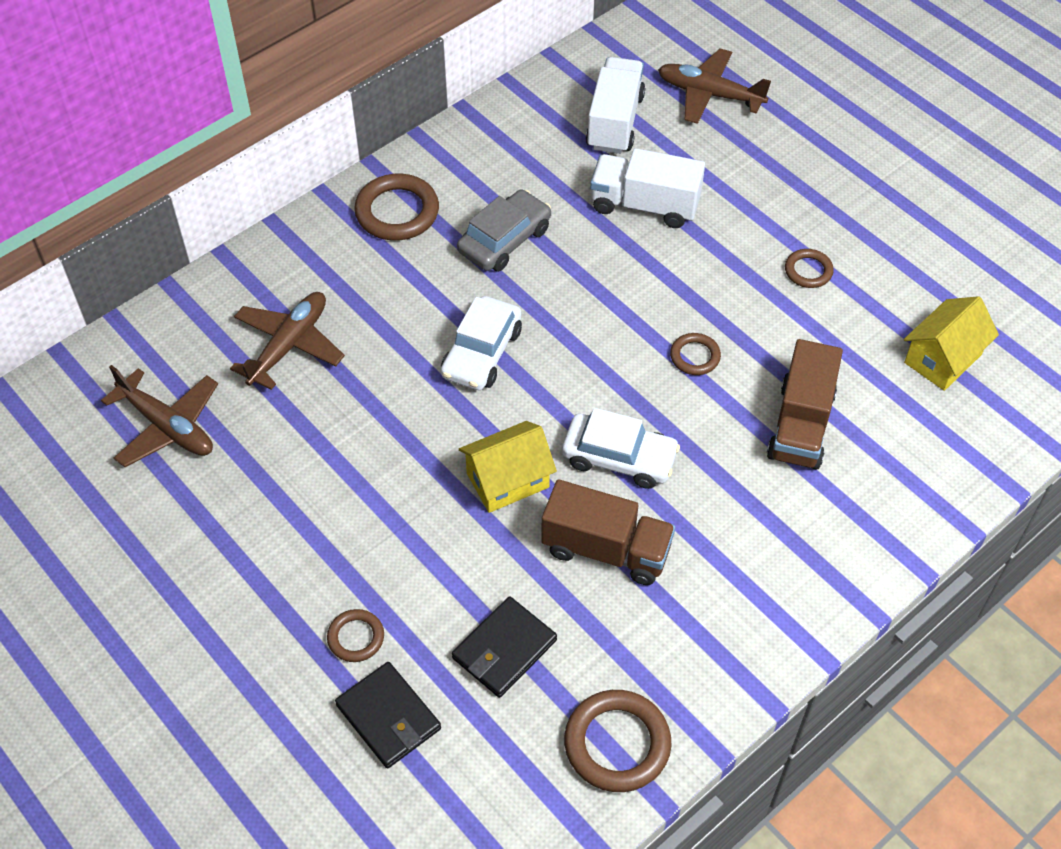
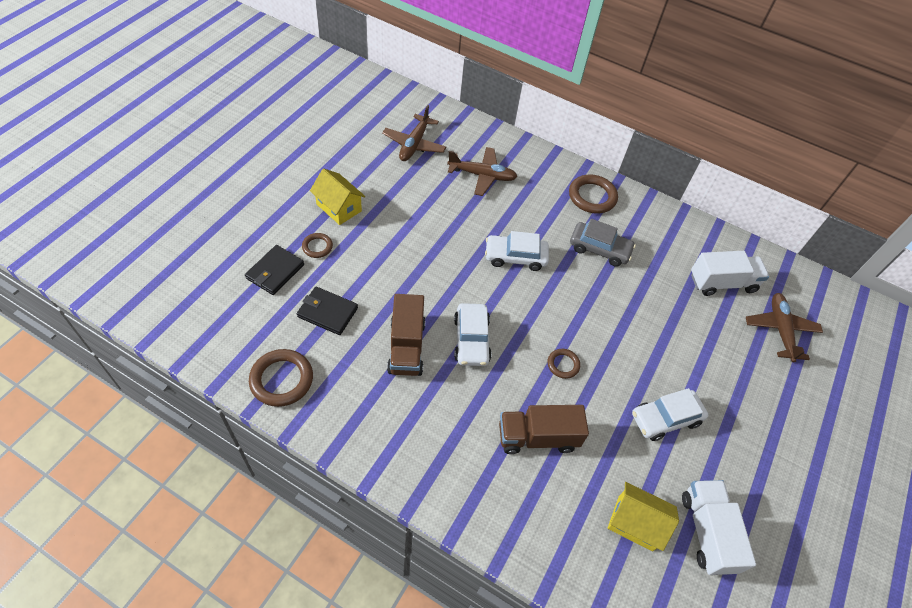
camera: 65 degrees right, 0 degrees up
yellow house [459,421,557,513] -> yellow house moved to [310,169,365,225]
white truck [590,148,705,228] -> white truck moved to [682,480,756,575]
brown ring [785,249,834,288] -> white car [632,388,708,441]

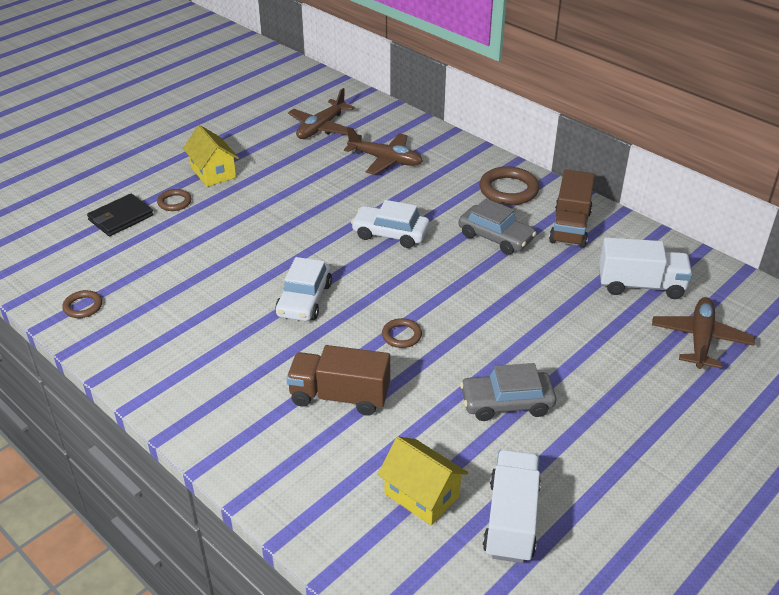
camera: 20 degrees right, 15 degrees down
brown ring [249,349,313,407] -> brown ring [62,290,102,318], size x0.56
black wallet [297,287,358,335] -> none
brown truck [387,294,425,376] -> brown truck moved to [549,170,595,248]
white car [632,388,708,441] -> grey car [460,363,556,421]

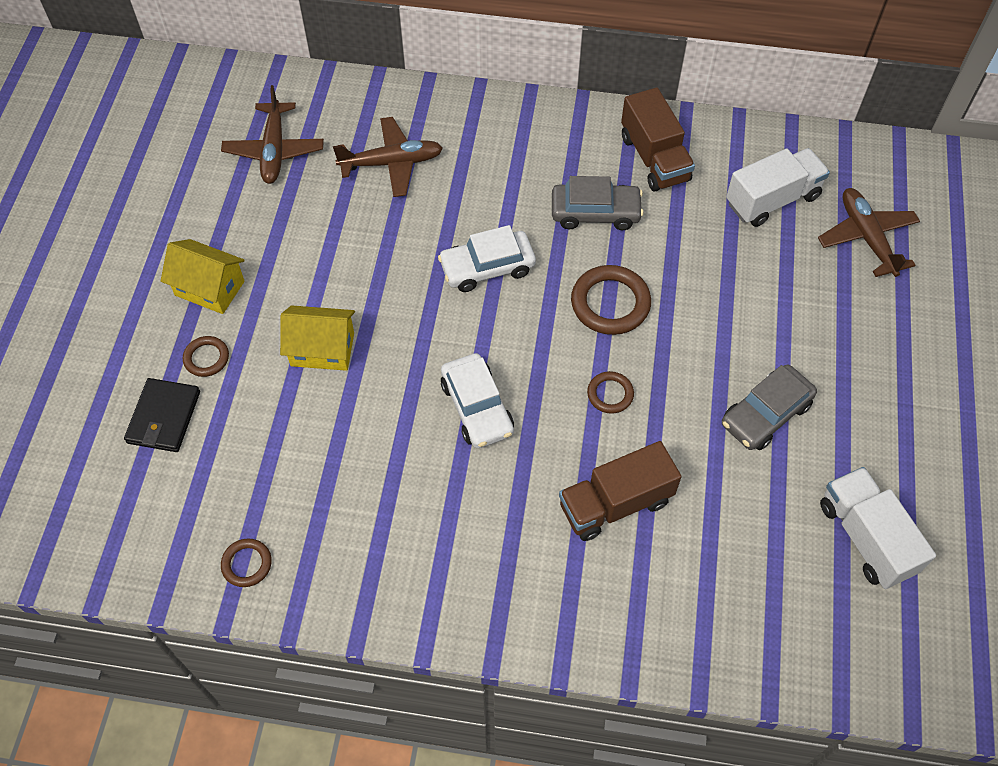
camera: 35 degrees left, 20 degrees up
yellow house [377,437,468,525] -> yellow house moved to [280,305,355,371]
brown ring [479,166,539,205] -> brown ring moved to [571,265,651,335]

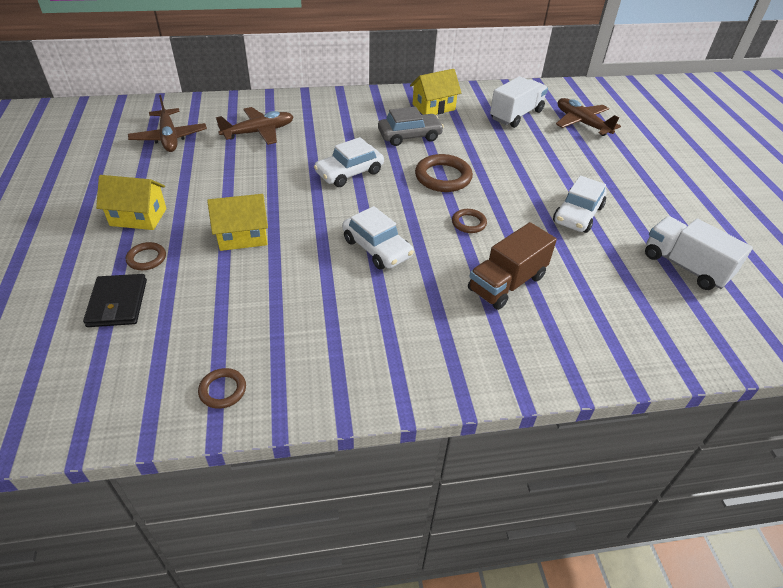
camera: 20 degrees left, 15 degrees down
brown truck [621,87,695,192] -> yellow house [410,69,461,115]
grey car [722,364,817,450] -> white car [553,176,607,233]

